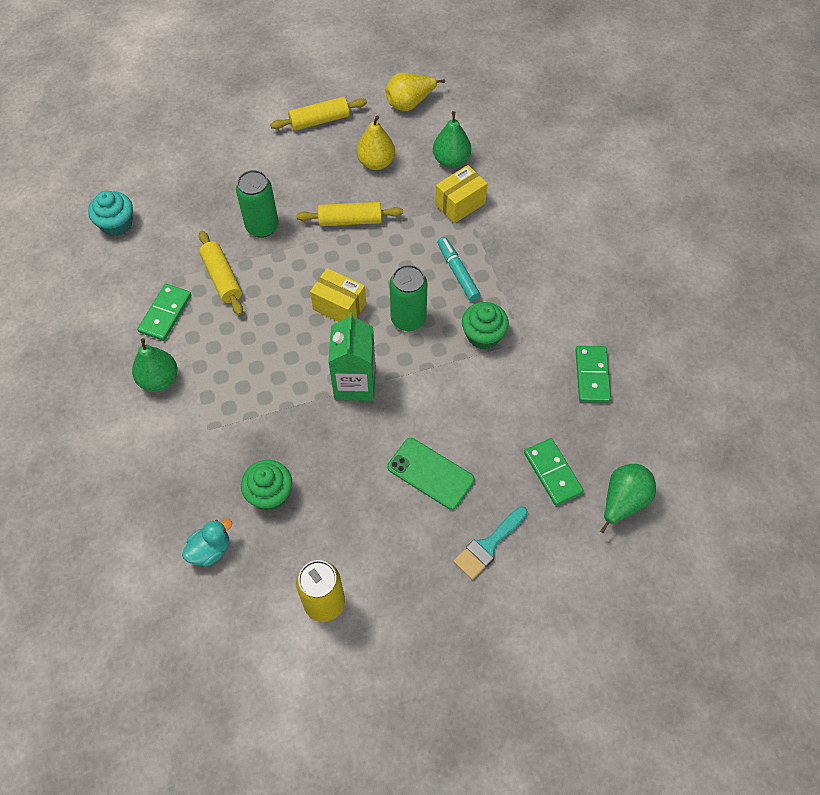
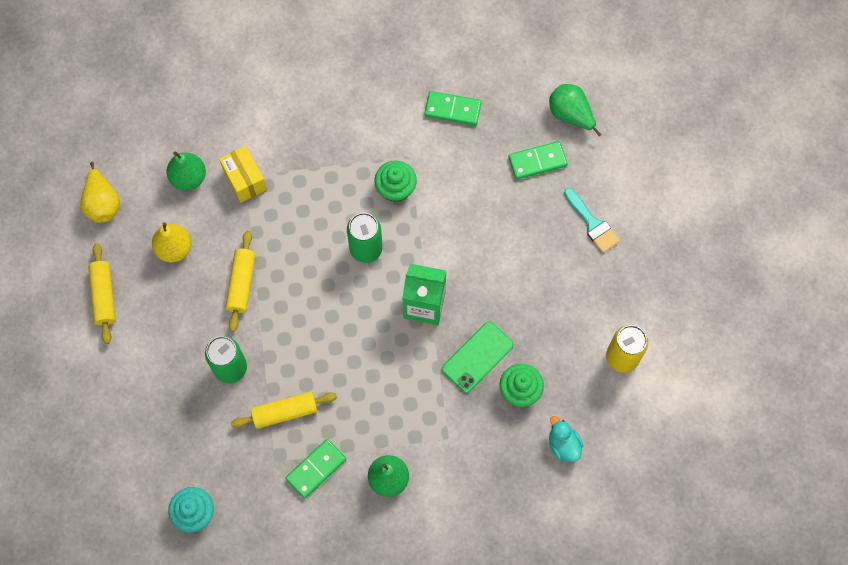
camera: 80 degrees left, 10 degrees up
green domino [138,284,191,341] -> green domino turned 75 degrees counterclockwise [285,439,346,499]
yellow box [310,268,366,322] -> none
green phone [388,438,475,510] -> green phone moved to [442,322,514,393]
turquoise marker [437,237,480,301] -> none

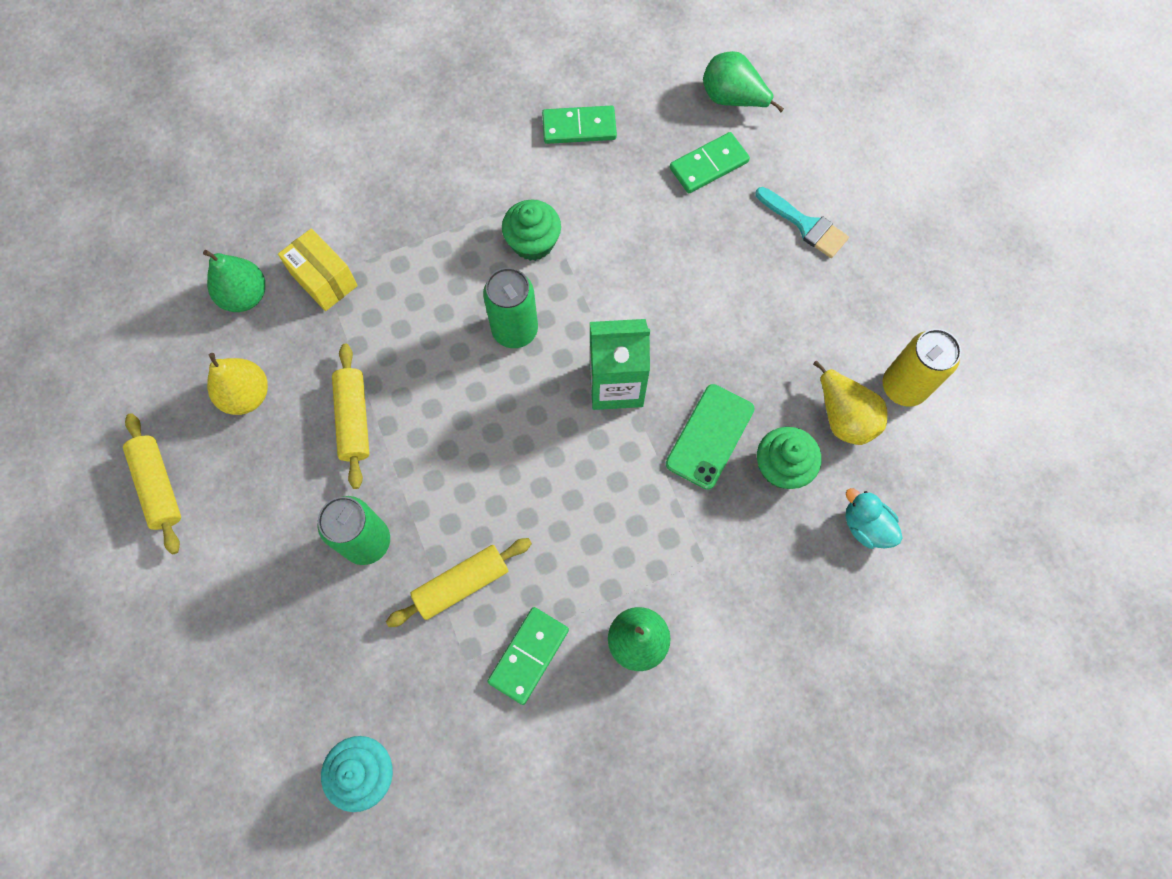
camera: 15 degrees left, 0 degrees up
yellow pear [80,162,120,223] -> yellow pear moved to [813,361,887,445]

